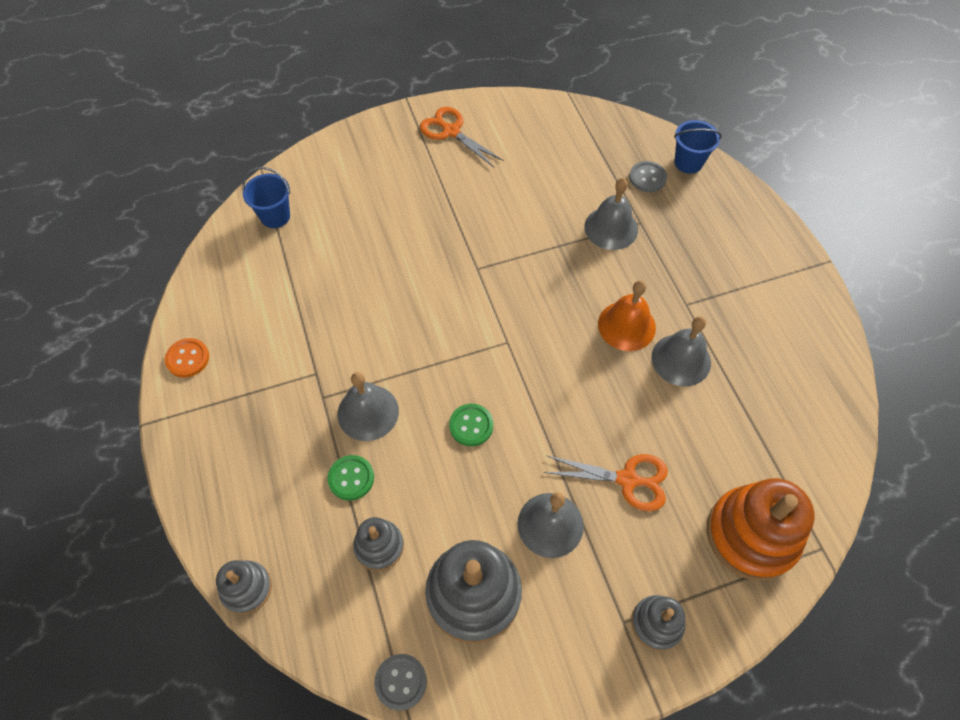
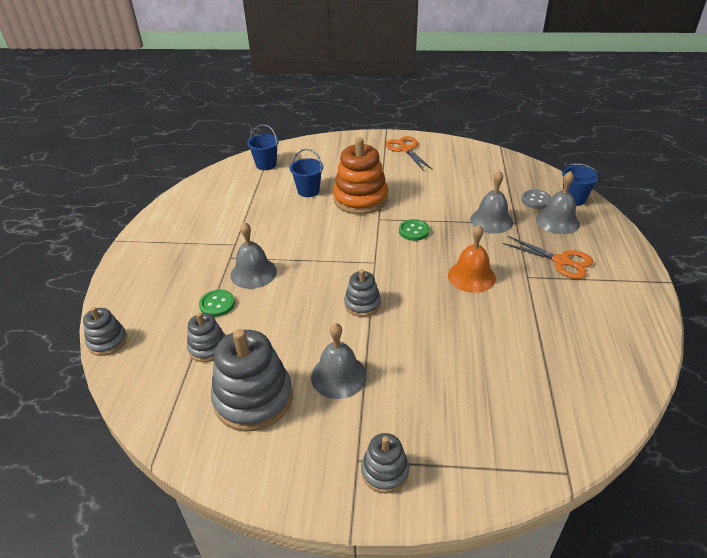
camera: 25 degrees right, 20 degrees down
orange button [165,338,209,378] -> none
grey button [374,654,427,711] -> none
green button [449,404,493,446] -> green button moved to [399,219,430,241]
orange scissors [543,454,668,511] -> orange scissors moved to [503,236,593,279]
grey bell [651,316,711,386] -> grey bell moved to [536,171,580,234]
orange stacking toy [707,478,815,581] -> orange stacking toy moved to [333,137,388,214]
none -> blue bucket [290,149,323,197]
none -> grey stacking toy [344,269,381,317]

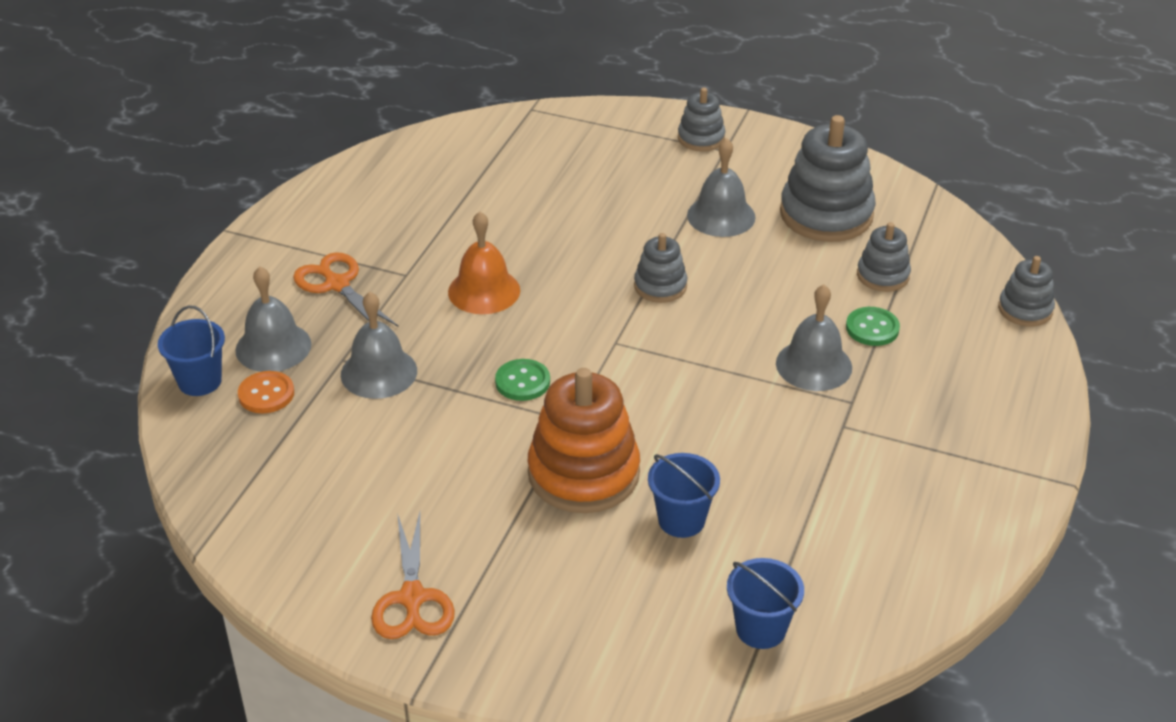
camera: 165 degrees left, 0 degrees up
grey button [521,190,551,209] -> orange button [238,371,294,413]

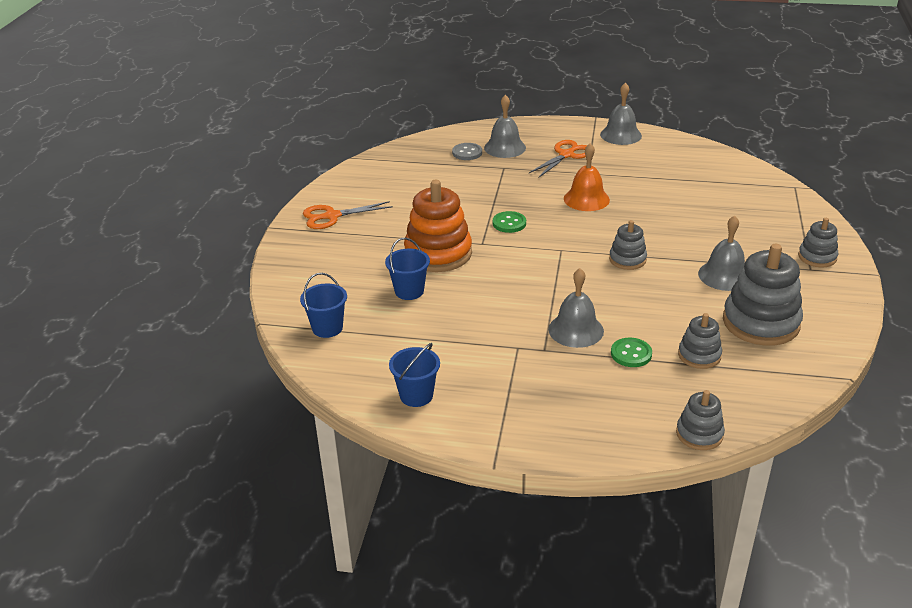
camera: 80 degrees right, 5 degrees down
blue bucket [158,306,225,396] -> blue bucket moved to [389,343,440,407]
orange button [238,371,294,413] -> grey button [452,143,482,160]
grey bell [341,292,417,399] -> grey bell moved to [600,82,642,145]

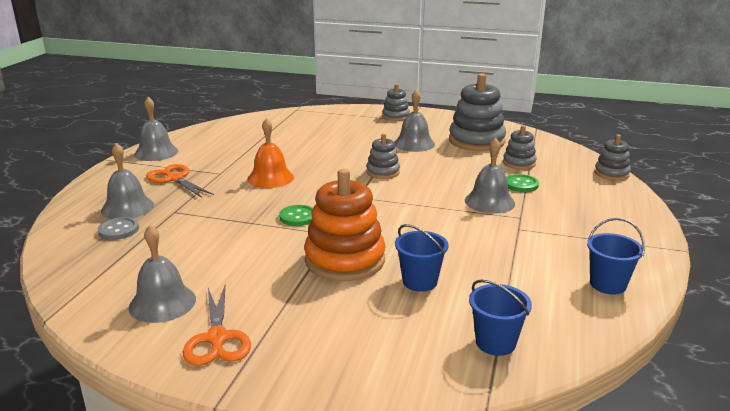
camera: 85 degrees left, 10 degrees down
none -> grey bell [129,225,196,323]

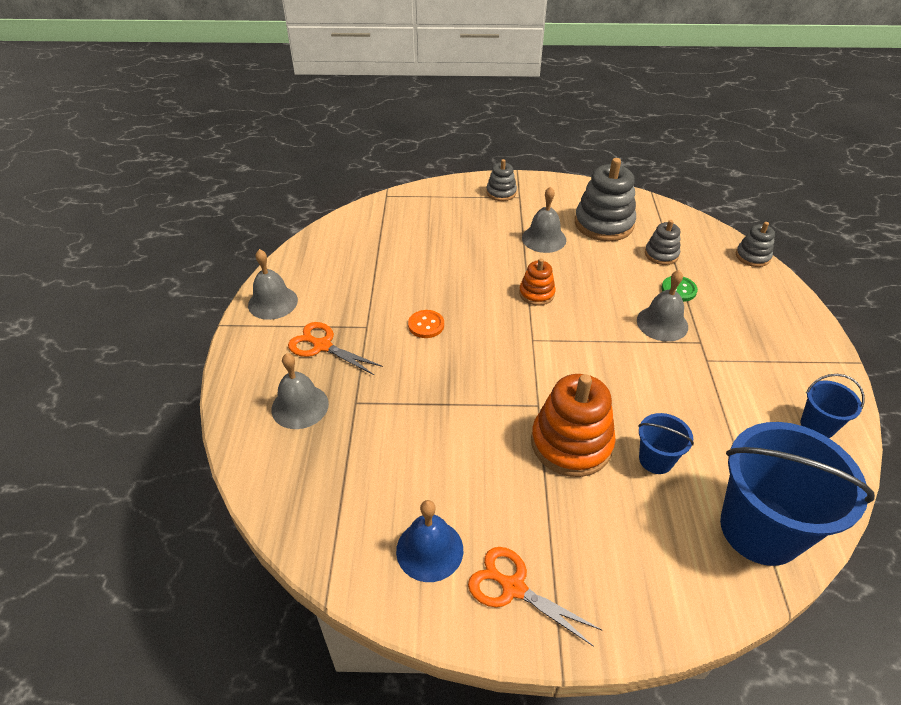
camera: 15 degrees left, 20 degrees up
grey button [98,217,139,240] -> none
grey bell [129,225,196,323] -> blue bell [396,500,463,582]
orange scissors [183,286,251,366] -> orange scissors turned 150 degrees clockwise [468,547,602,647]
orange bell [247,118,294,188] -> orange button [408,310,444,338]
green button [279,205,313,226] -> none
grey stacking toy [366,133,400,179] -> orange stacking toy [519,258,556,306]
blue bucket [469,279,532,356] -> blue bucket [720,422,875,566], size x2.13

